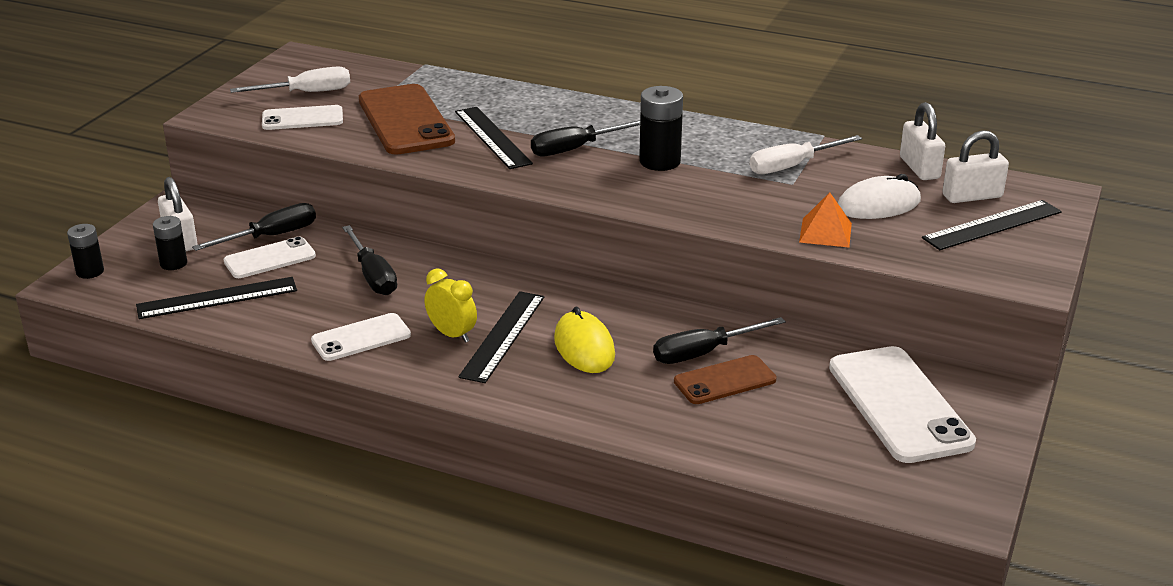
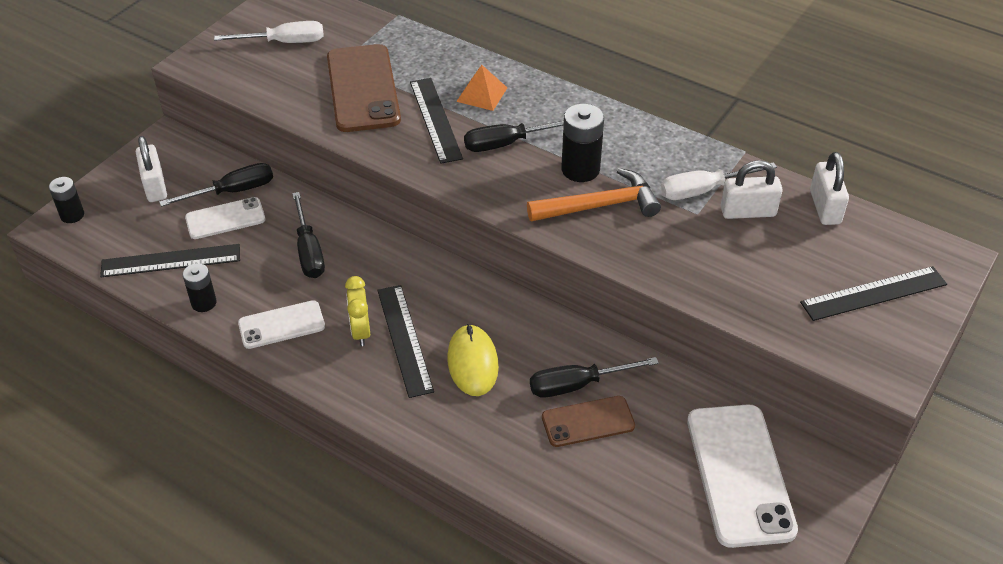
camera: 10 degrees right, 15 degrees up
black battery [153,216,187,270] -> black battery moved to [182,263,217,312]
white phone [262,105,343,130] -> none
yellow clock [424,268,477,343] -> yellow clock turned 150 degrees counterclockwise [345,276,371,346]
black ruler [458,291,544,383] -> black ruler turned 45 degrees counterclockwise [377,285,434,398]
orange pyramid [799,192,852,247] -> orange pyramid moved to [456,65,507,111]
white mouse [838,174,921,219] -> none
white padlock [942,130,1009,203] -> white padlock moved to [720,160,783,219]
none -> orange hammer [527,168,661,222]

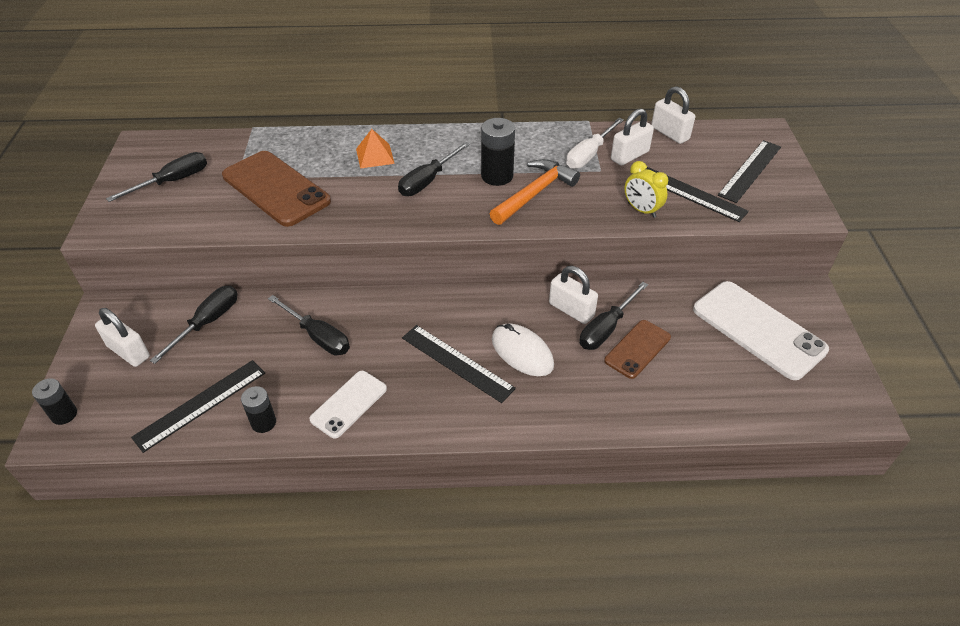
camera: 35 degrees left, 0 degrees up
white phone [185,197,265,239] -> none
white screwdriver [214,21,324,43] -> black screwdriver [106,152,207,202]
yellow clock [345,276,371,346] -> yellow clock moved to [624,161,668,218]
black ruler [410,78,463,164] -> black ruler moved to [646,167,749,222]
yellow mouse [447,324,499,396] -> white mouse [492,323,554,376]
none -> white padlock [549,266,598,324]

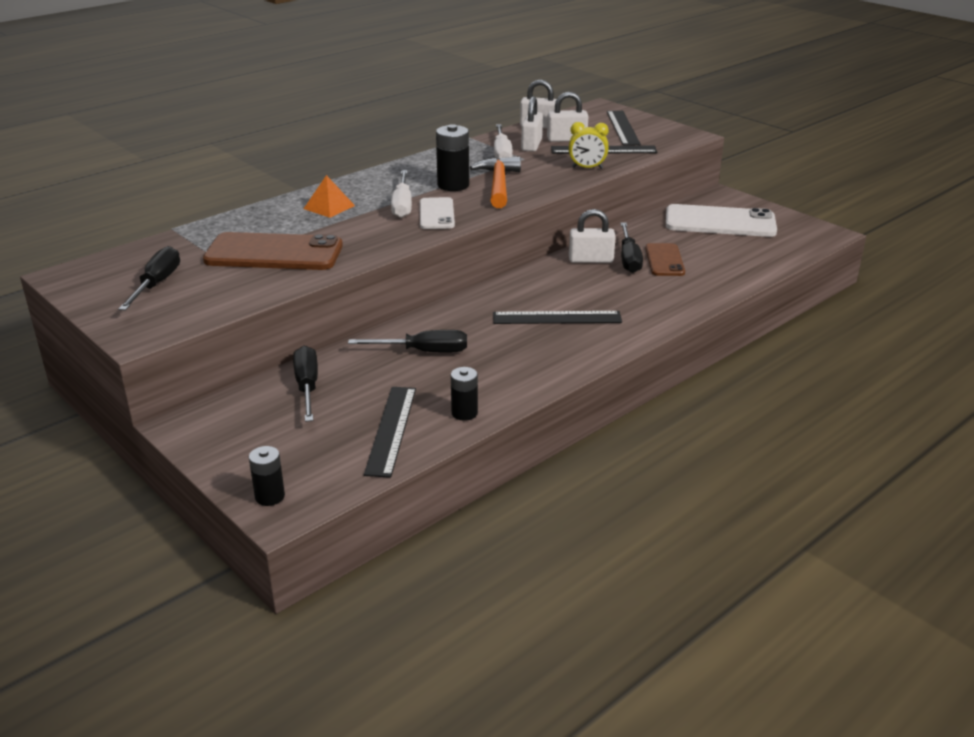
camera: 40 degrees left, 15 degrees down
white padlock [95,308,150,367] -> white padlock moved to [547,92,588,142]
white phone [309,371,387,439] -> white phone moved to [420,197,455,229]
black screwdriver [398,142,470,196] -> white screwdriver [391,170,412,218]
white mouse [492,323,554,376] -> none

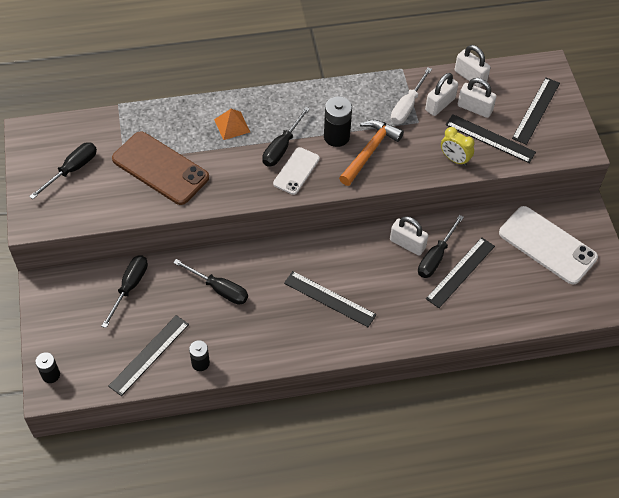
camera: 30 degrees right, 25 degrees up
white screwdriver [391,170,412,218] -> black screwdriver [262,107,310,167]
brown phone [645,243,685,276] -> black ruler [426,237,495,308]

